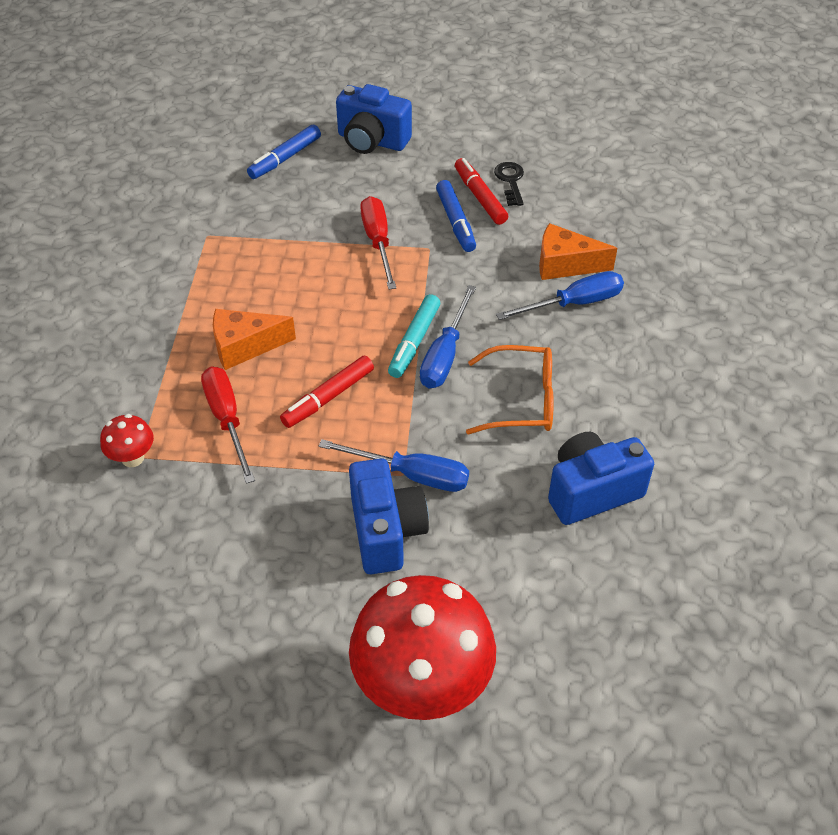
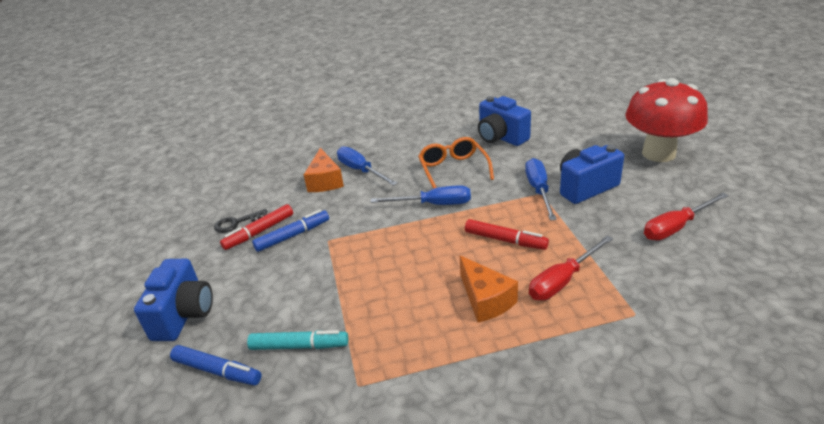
camera: 105 degrees left, 15 degrees down
red mushroom [100,414,154,467] -> none
red screwdriver [360,196,396,289] -> red screwdriver moved to [644,193,729,241]
turquoise marker [388,294,440,378] -> turquoise marker moved to [247,330,348,350]

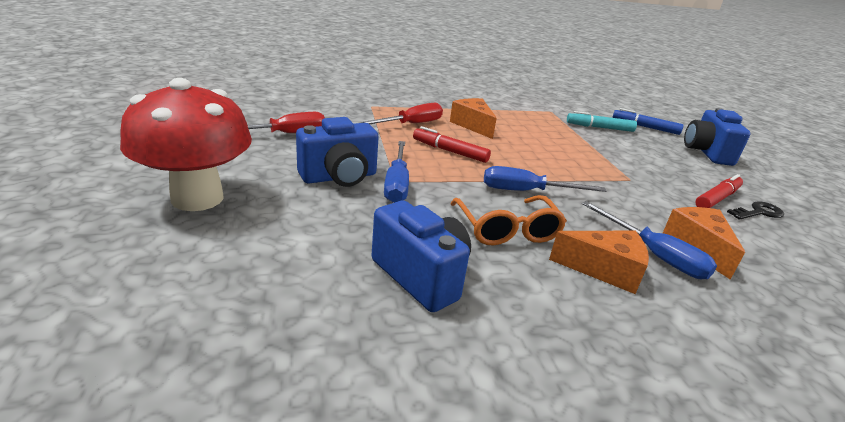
camera: 175 degrees right, 5 degrees down
blue marker [252,210,329,252] -> none
none -> orange cheese [549,231,649,294]

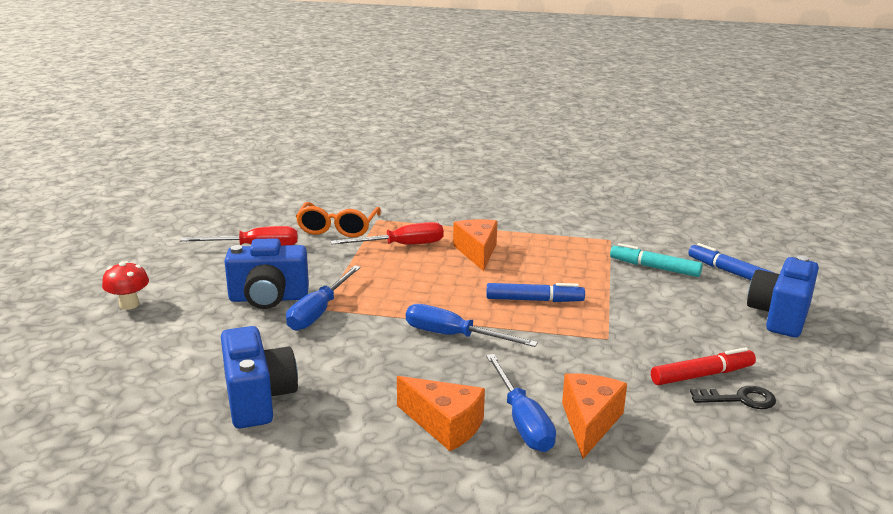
camera: 25 degrees right, 5 degrees down
red mushroom [120,78,252,211] -> red mushroom [102,261,149,310], size x0.43
red marker [413,126,491,163] -> none
orange glasses [450,195,567,245] -> orange glasses moved to [296,202,381,237]
none -> blue marker [486,283,585,302]

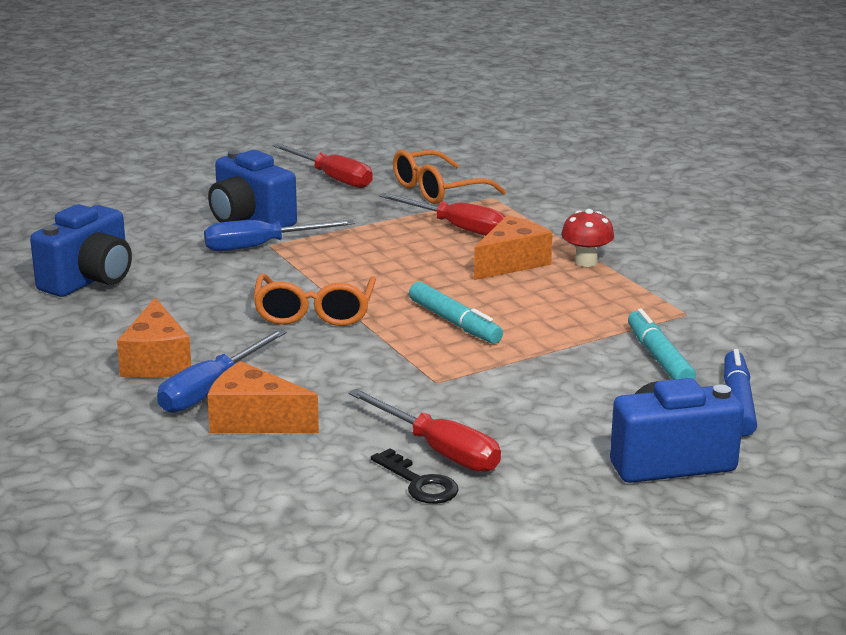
camera: 50 degrees right, 0 degrees up
red mushroom [102,261,149,310] -> red mushroom moved to [561,209,614,267]
blue screwdriver [406,304,538,347] -> orange glasses [253,274,376,326]
blue marker [486,283,585,302] -> turquoise marker [409,282,503,344]
orange cheese [562,373,627,459] -> orange cheese turned 135 degrees counterclockwise [207,361,319,433]
red marker [651,347,756,385] -> red screwdriver [348,389,501,472]

